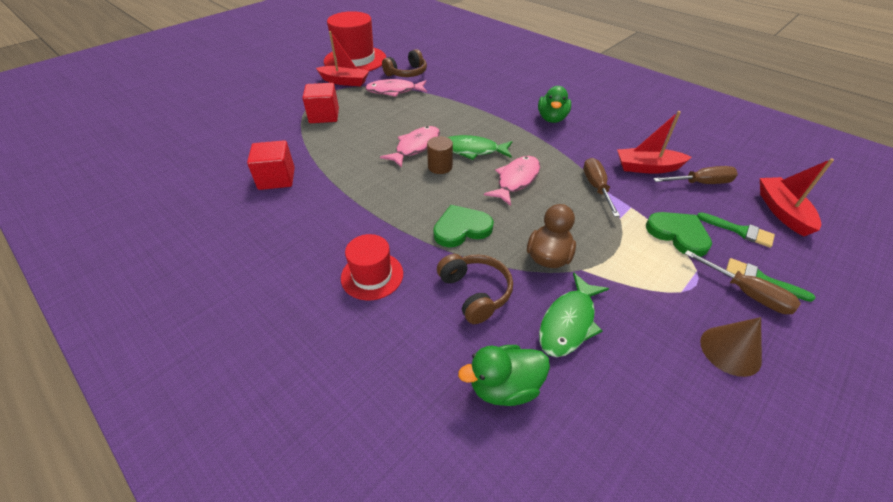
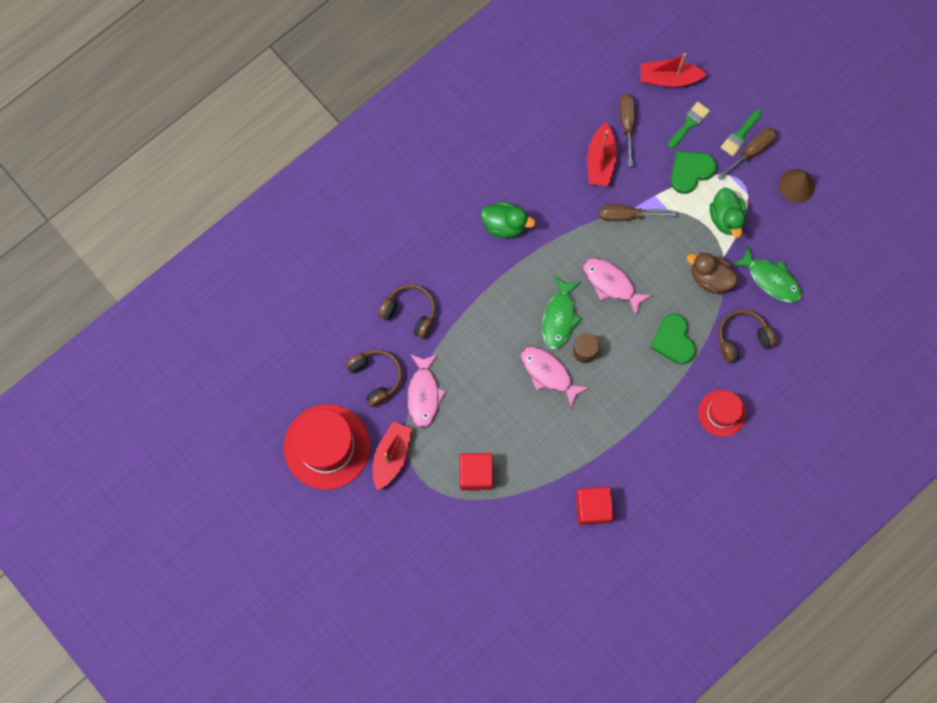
camera: 85 degrees left, 30 degrees up
green duck [458,345,550,406] -> green duck moved to [710,187,746,238]
none -> brown headphones [378,284,436,339]

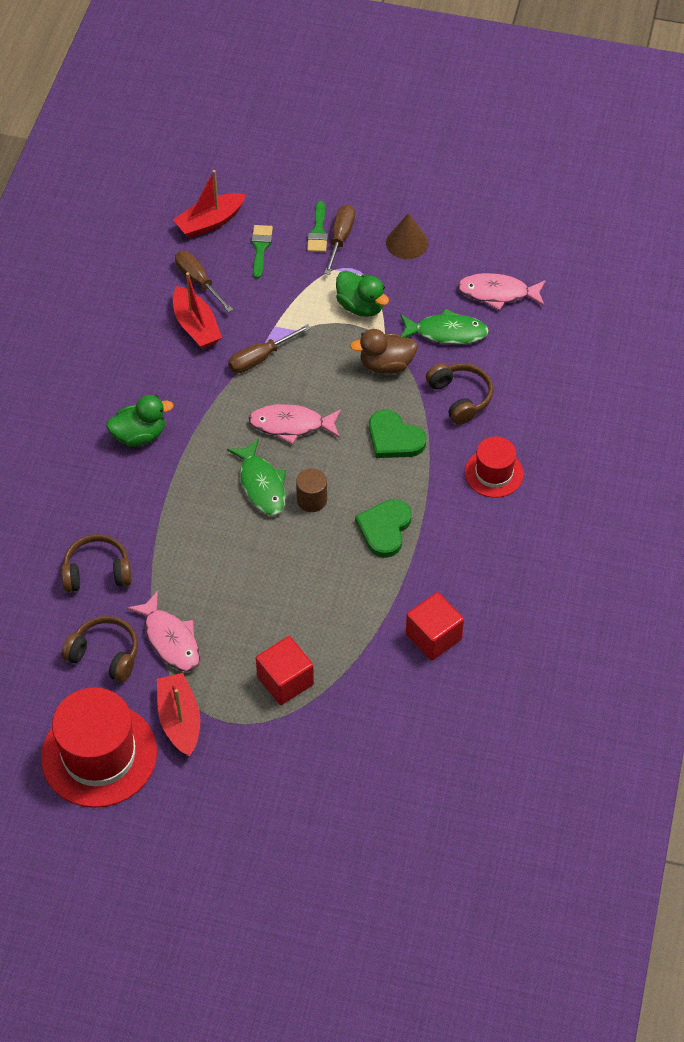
camera: 35 degrees left, 20 degrees down
pink fish [520,346,589,408] -> pink fish moved to [457,273,546,311]
green heart [671,151,717,194] -> green heart moved to [355,499,412,558]
brown headphones [718,310,776,363] -> brown headphones turned 120 degrees clockwise [426,363,493,425]

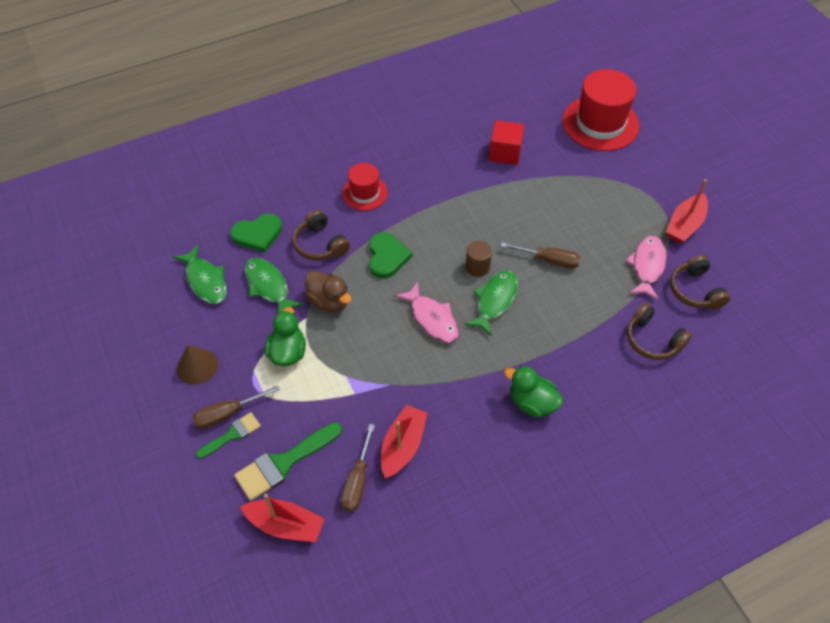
camera: 130 degrees left, 0 degrees up
red hat [41,687,157,808] -> red hat moved to [562,69,640,151]
brown screwdriver [228,324,311,373] -> brown screwdriver moved to [501,242,580,269]
green brush [251,225,273,279] -> green brush [234,422,342,501], size x1.67
red cube [256,636,314,705] -> none
green heart [355,499,412,558] -> green heart moved to [230,213,282,253]
brown headphones [426,363,493,425] -> brown headphones turned 60 degrees counterclockwise [292,210,350,260]
pink fish [457,273,546,311] -> green fish [173,244,226,304]

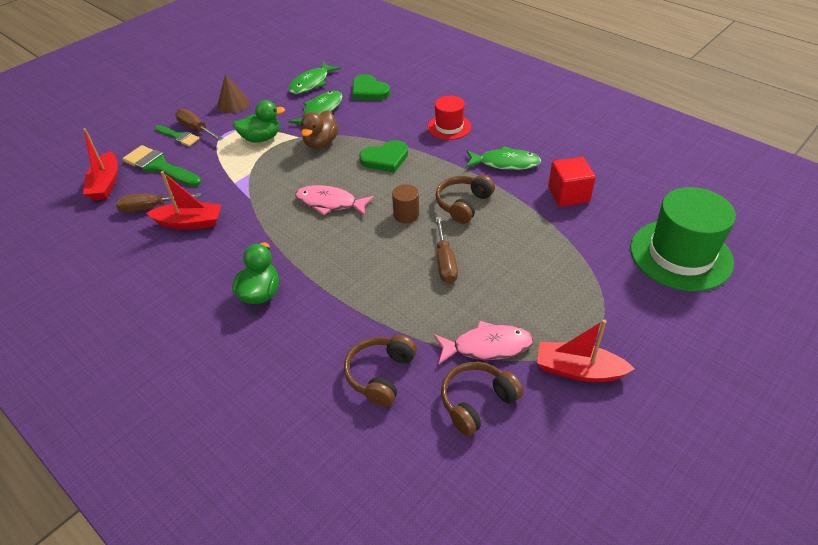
camera: 70 degrees right, 10 degrees down
brown headphones [292,210,350,260] -> brown headphones moved to [435,175,495,224]
pink fish [395,282,459,343] -> pink fish turned 75 degrees clockwise [295,185,374,216]
green fish [465,271,518,337] -> green fish moved to [466,146,542,170]
red hat [562,69,640,151] -> green hat [630,187,736,291]

